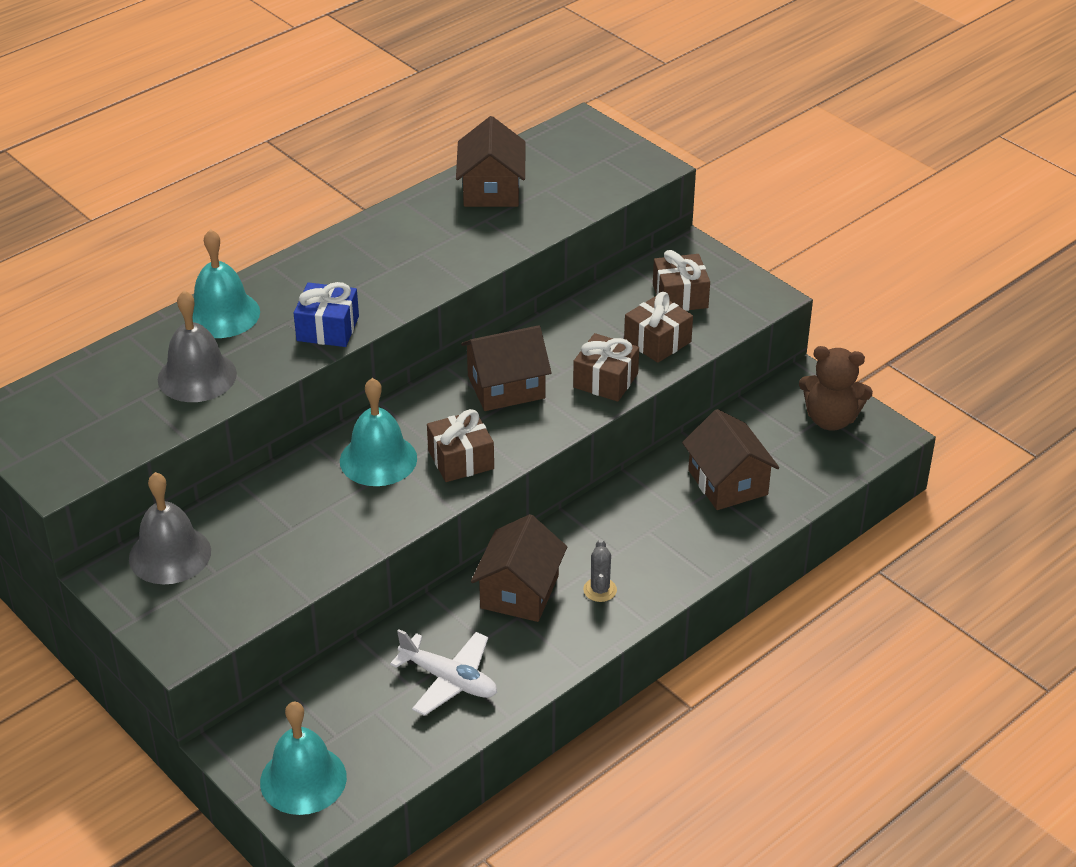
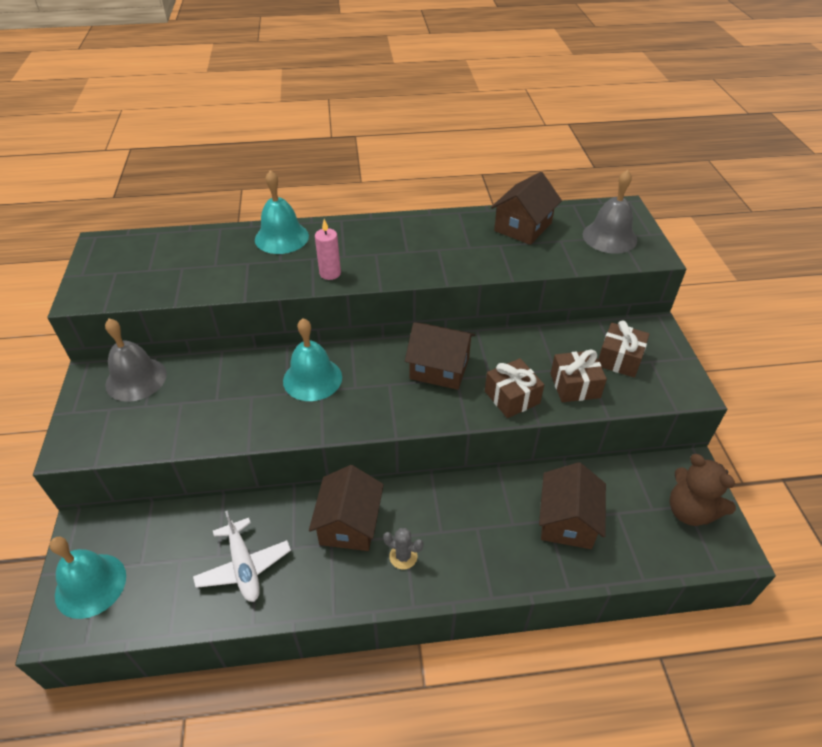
camera: 35 degrees right, 5 degrees up
grey bell [158,291,237,402] -> grey bell moved to [583,170,637,254]
blue gift [294,282,359,347] -> pink candle [315,219,341,280]
brown gift [427,409,494,482] -> none
brown house [471,514,567,622] -> brown house turned 45 degrees counterclockwise [309,465,384,551]
grey cactus [583,540,617,602] -> grey cactus turned 75 degrees clockwise [383,528,424,569]

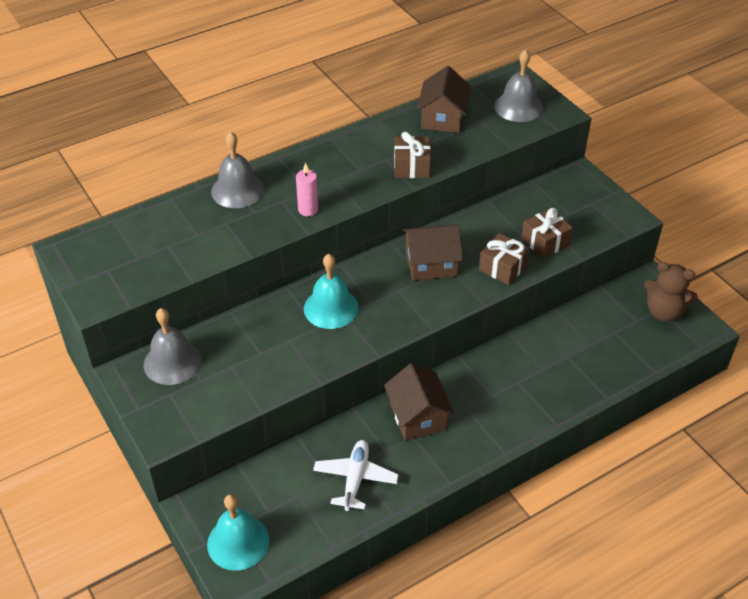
camera: 25 degrees left, 0 degrees up
white plane [193,511,291,602] -> white plane turned 120 degrees counterclockwise [313,440,399,511]
turquoise bell [255,170,309,254] -> grey bell [211,131,264,208]
grey cactus [383,528,424,569] -> none
brown house [539,462,606,549] -> none
brown gift [598,320,649,378] -> brown gift moved to [394,132,431,178]

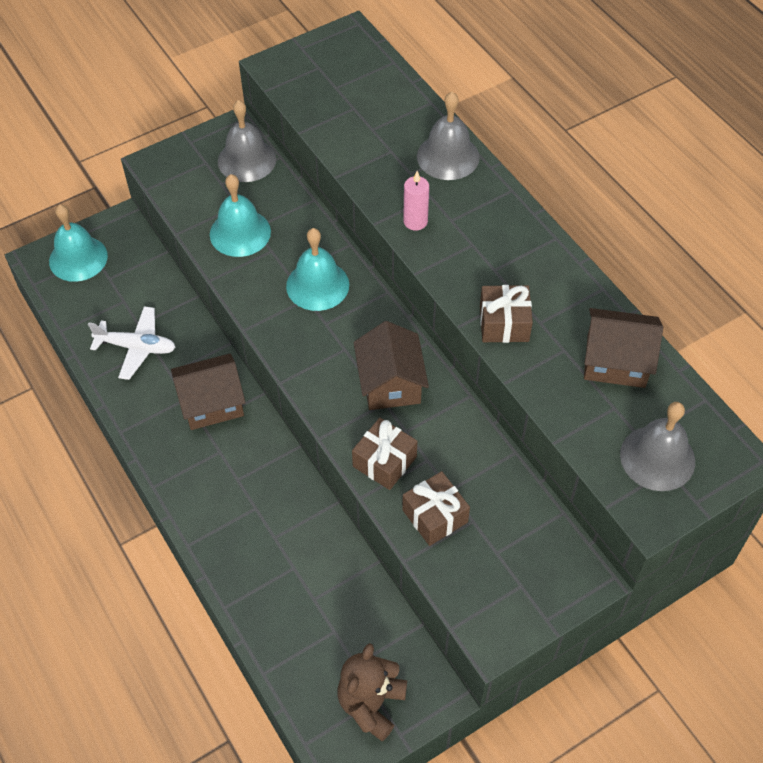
camera: 90 degrees right, 10 degrees up
none -> turquoise bell [210,174,271,257]

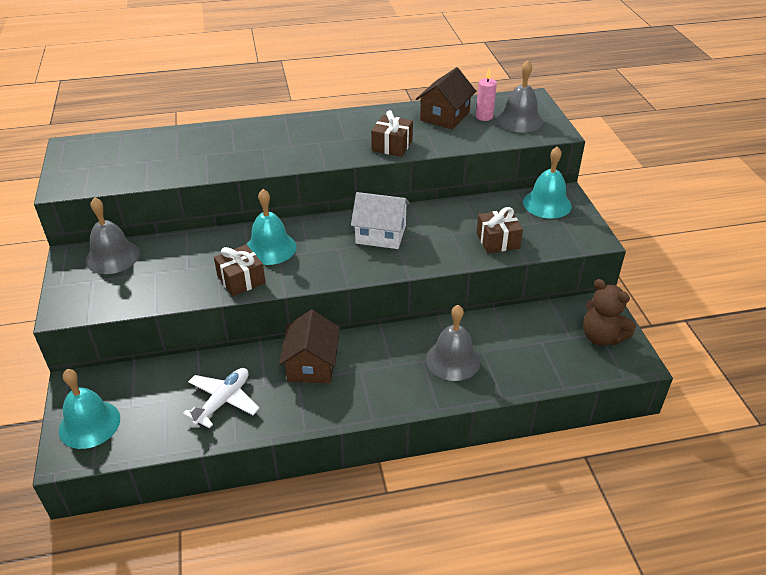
camera: 70 degrees left, 15 degrees down
turquoise bell [210,174,271,257] -> turquoise bell moved to [523,146,572,219]
brown gift [352,418,417,490] -> brown gift moved to [214,244,266,296]
brown house [354,321,429,410] -> white house [351,192,410,249]
pink candle [403,171,429,231] -> pink candle moved to [476,69,497,121]
grey bell [417,92,480,180] -> grey bell moved to [426,305,481,381]

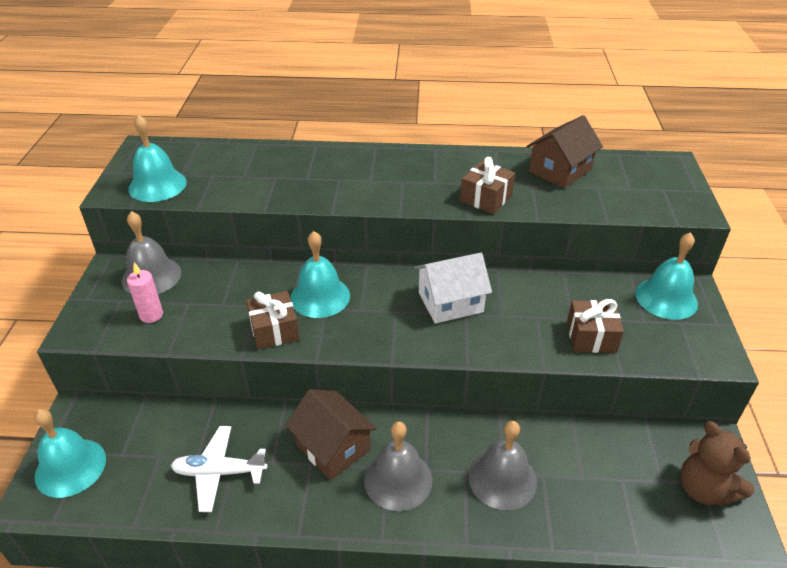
camera: 15 degrees right, 0 degrees up
white plane [183,368,260,429] -> white plane turned 135 degrees counterclockwise [171,426,267,512]
brown house [279,310,340,383] -> brown house turned 60 degrees counterclockwise [285,389,377,480]
white house [351,192,410,249] -> white house turned 45 degrees counterclockwise [414,253,492,324]
pink candle [476,69,497,121] -> pink candle moved to [127,263,163,323]
grey bell [497,60,543,133] -> grey bell moved to [364,421,433,511]
none -> turquoise bell [128,114,187,202]

